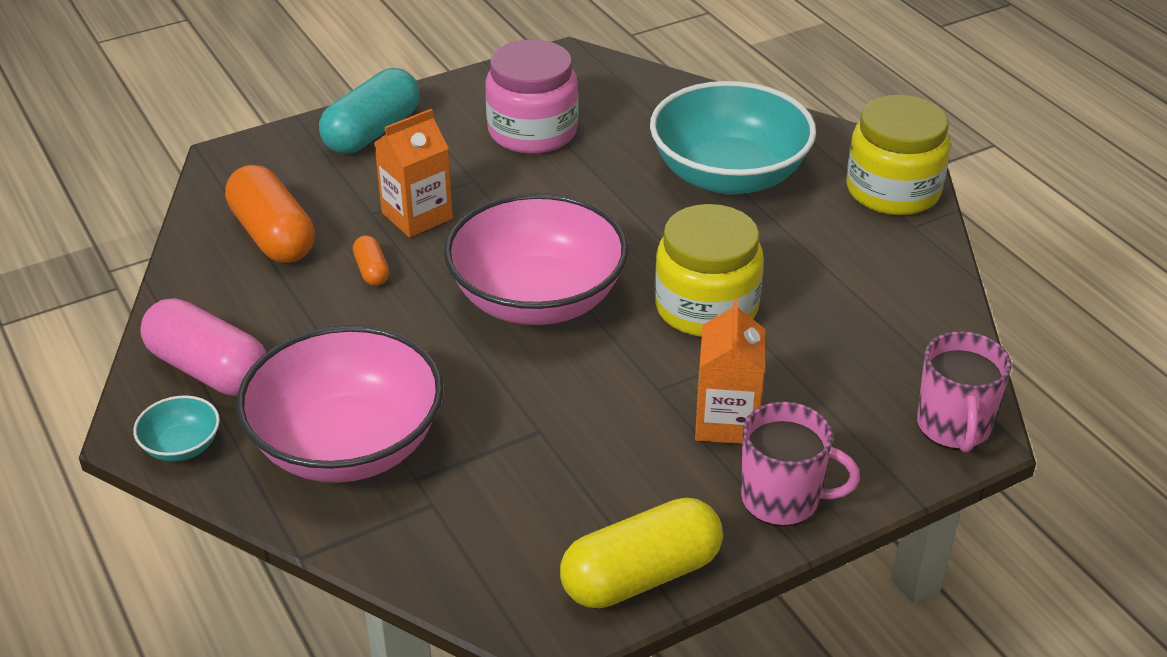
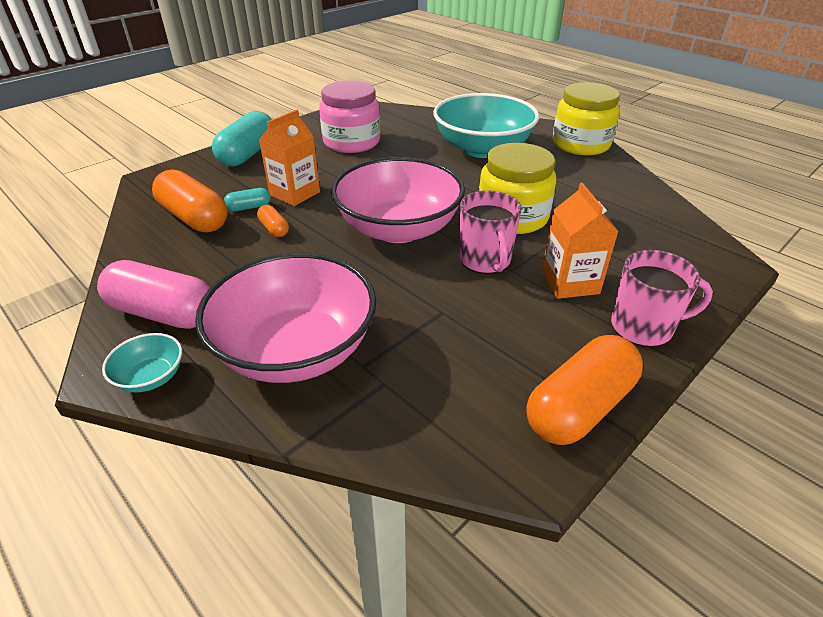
camera: 15 degrees left, 0 degrees up
yellow capsule [560,498,723,608] -> orange capsule [526,335,643,445]
pink mug [917,331,1011,452] -> pink mug moved to [460,190,522,274]
none -> turquoise capsule [224,188,270,211]

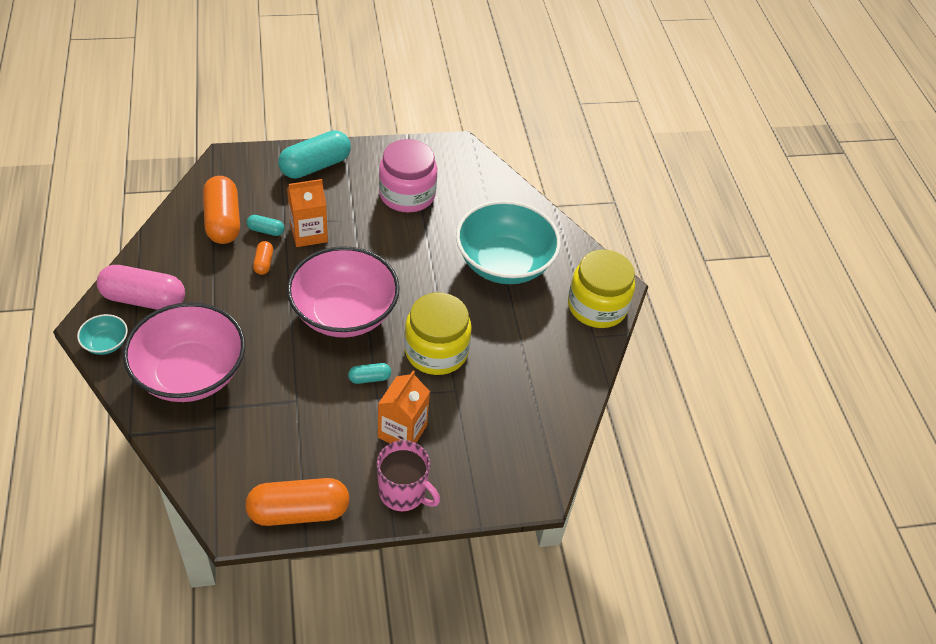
camera: 30 degrees right, 10 degrees up
pink capsule [97,260,210,329] -> pink capsule turned 45 degrees counterclockwise [97,265,185,310]
pink mug [460,190,522,274] -> turquoise capsule [348,363,391,384]

